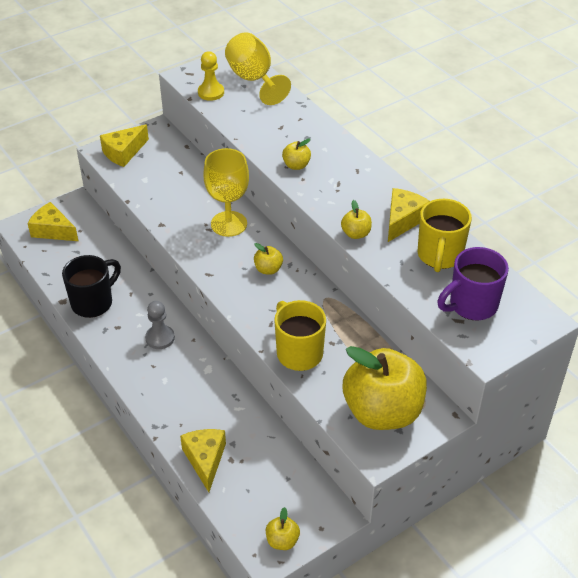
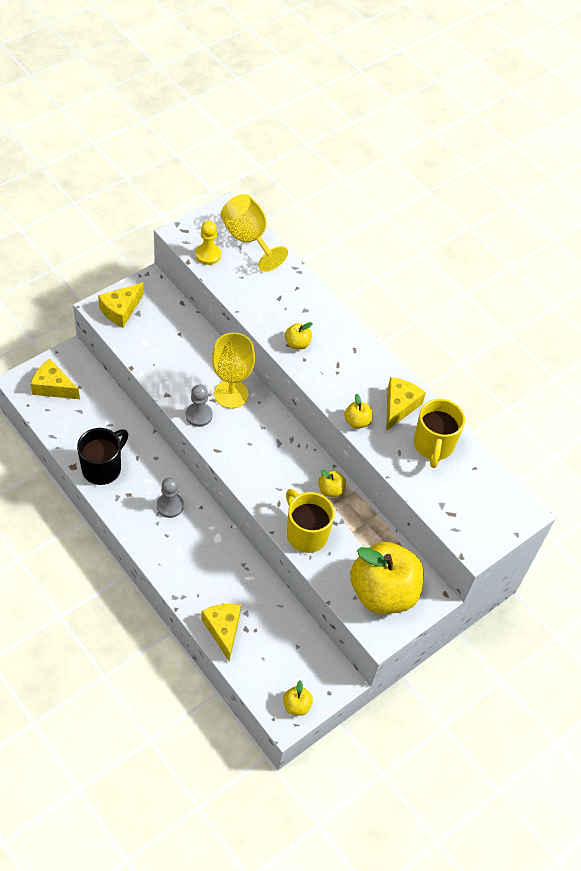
camera: 10 degrees left, 10 degrees up
yellow apple [254,243,283,275] -> yellow apple moved to [318,470,346,497]
purple mug [437,247,509,321] -> none
none -> grey pawn [186,385,213,427]

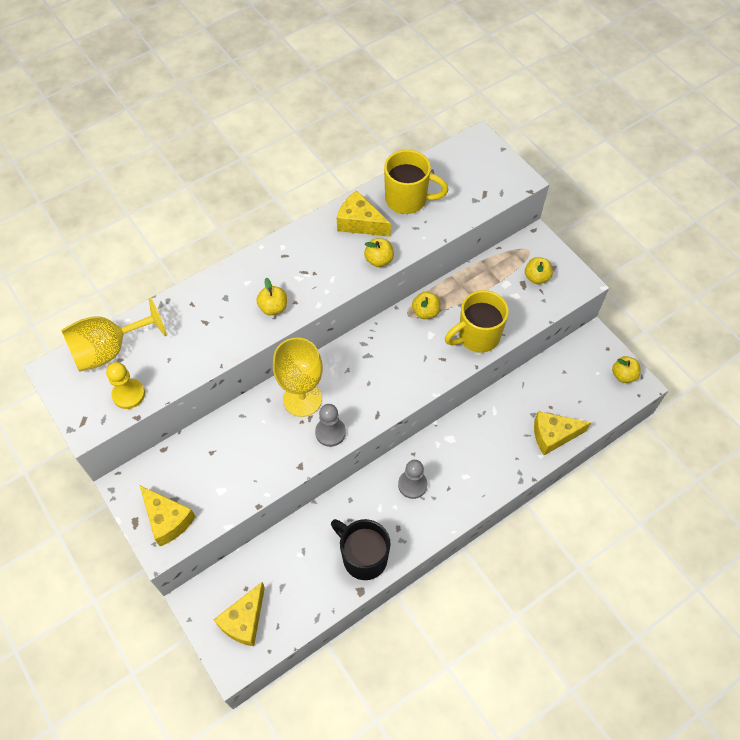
camera: 80 degrees left, 5 degrees up
yellow apple [350,542,424,614] -> yellow apple [525,257,553,284], size x0.40

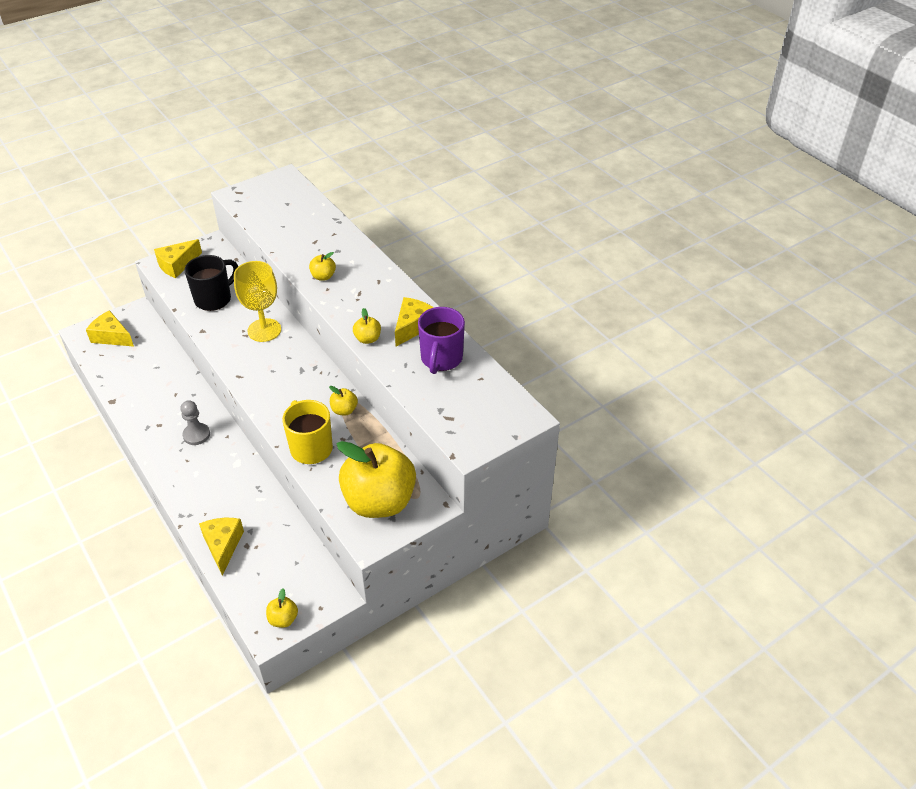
camera: 90 degrees right, 15 degrees down
yellow goblet [61,298,167,372] -> none
yellow pawn [106,362,145,409] -> none
grey pawn [315,404,346,447] -> none
black mug [331,519,390,580] -> black mug moved to [184,255,238,311]
yellow mug [384,150,448,214] -> purple mug [418,307,465,374]
yellow apple [525,257,553,284] -> yellow apple [337,441,416,518], size x2.48

